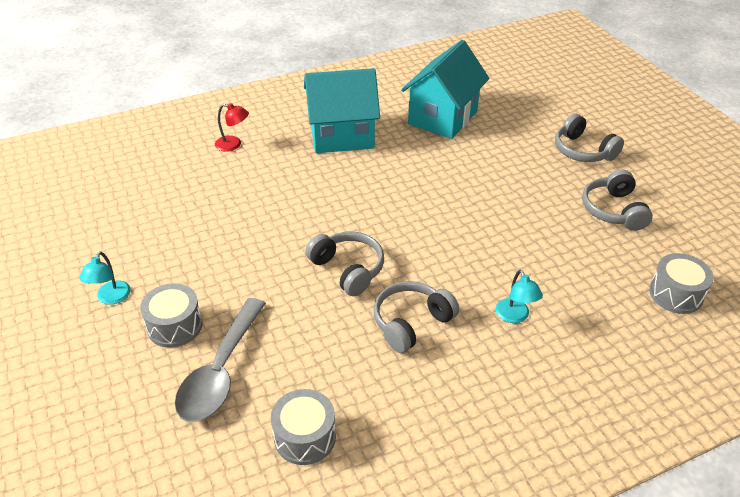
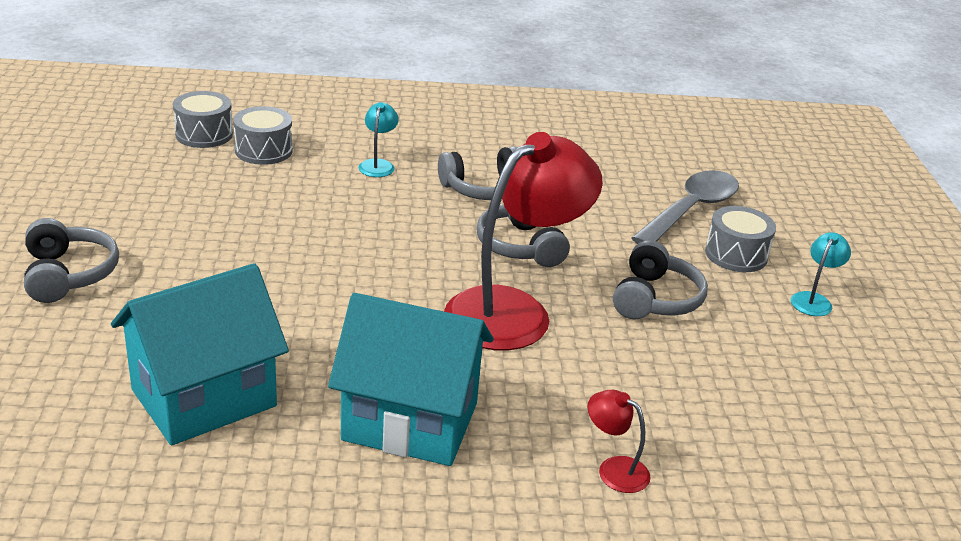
camera: 160 degrees left, 10 degrees down
grey drum [271,389,336,465] -> grey drum moved to [233,106,293,165]
grey headphones [582,170,653,231] -> grey headphones moved to [613,240,708,320]
none -> red lamp [444,132,603,350]

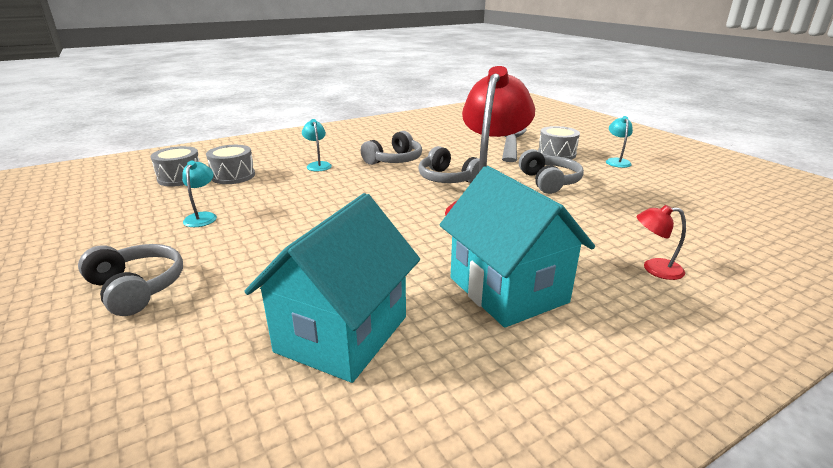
camera: 25 degrees left, 5 degrees down
turquoise house [328,293,493,466] -> turquoise house turned 75 degrees clockwise [440,166,595,327]
none -> turquoise lamp [182,161,217,227]

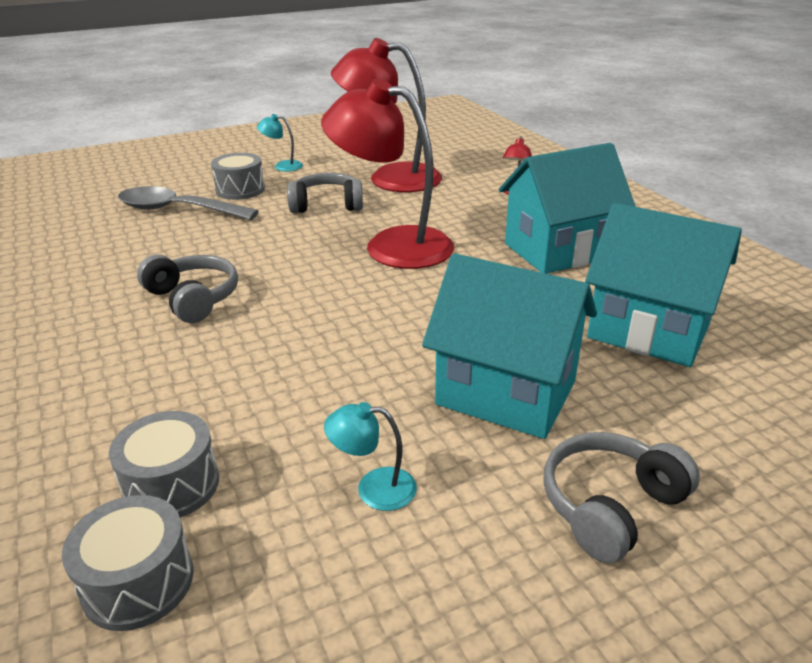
camera: 85 degrees left, 5 degrees up
turquoise lamp [302,119,332,171] -> none
grey headphones [419,146,480,183] -> none
none -> red lamp [331,38,442,192]
none -> turquoise house [422,253,597,439]

